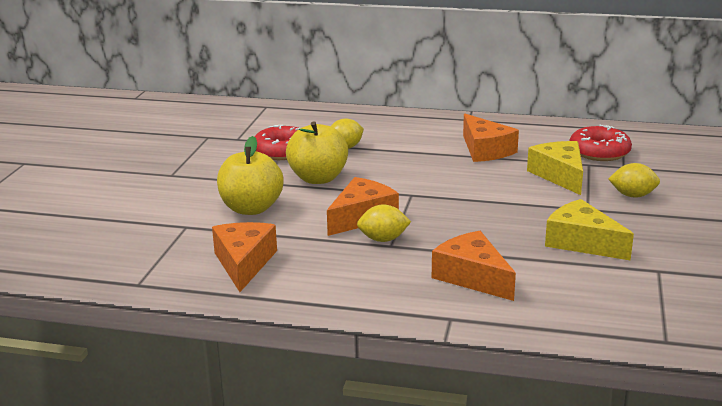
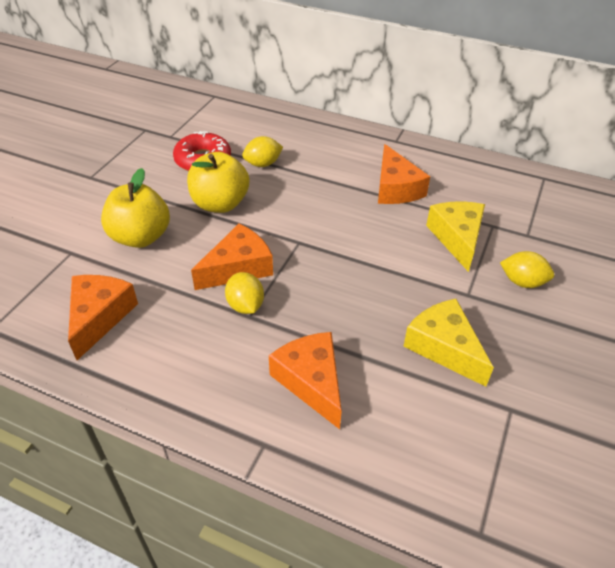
camera: 10 degrees right, 20 degrees up
yellow lemon [357,204,411,242] -> yellow lemon turned 60 degrees clockwise [225,272,264,314]
red donut [570,125,632,161] -> none

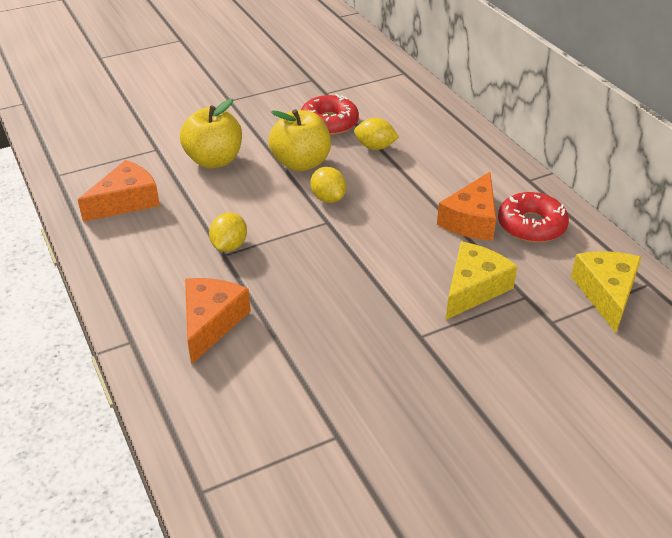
camera: 40 degrees right, 5 degrees down
orange cheese [191,224,273,290] -> none
yellow cheese [403,299,494,387] -> yellow cheese moved to [571,251,641,333]
yellow lemon [500,251,554,288] -> yellow lemon moved to [310,167,346,203]
none -> red donut [498,192,569,243]

